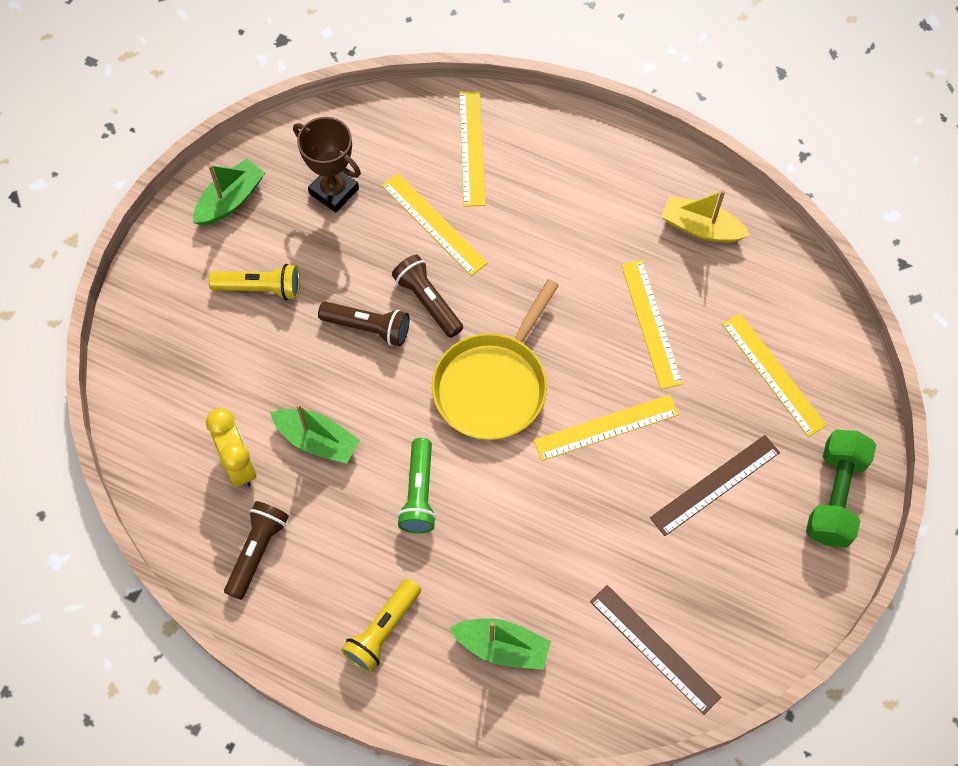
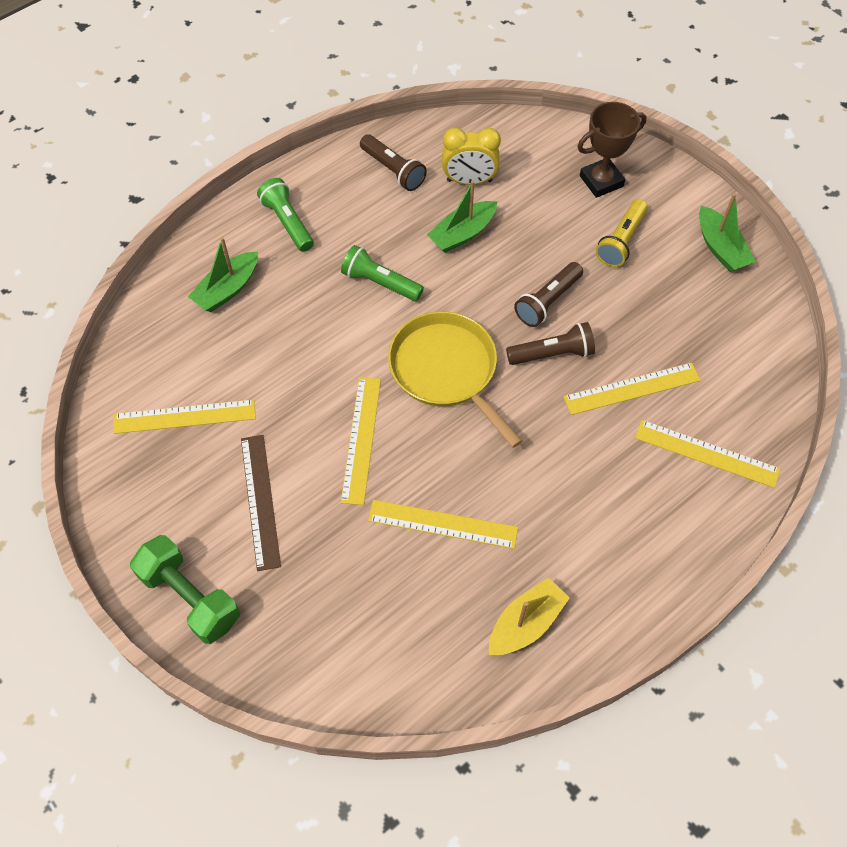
camera: 115 degrees right, 5 degrees down
brown trophy [293,117,361,212] -> brown trophy moved to [577,102,646,198]
yellow flashlight [341,579,421,673] -> green flashlight [257,178,314,252]
brown ruler [590,585,721,715] -> none
yellow ruler [722,313,827,437] -> yellow ruler moved to [113,399,256,434]

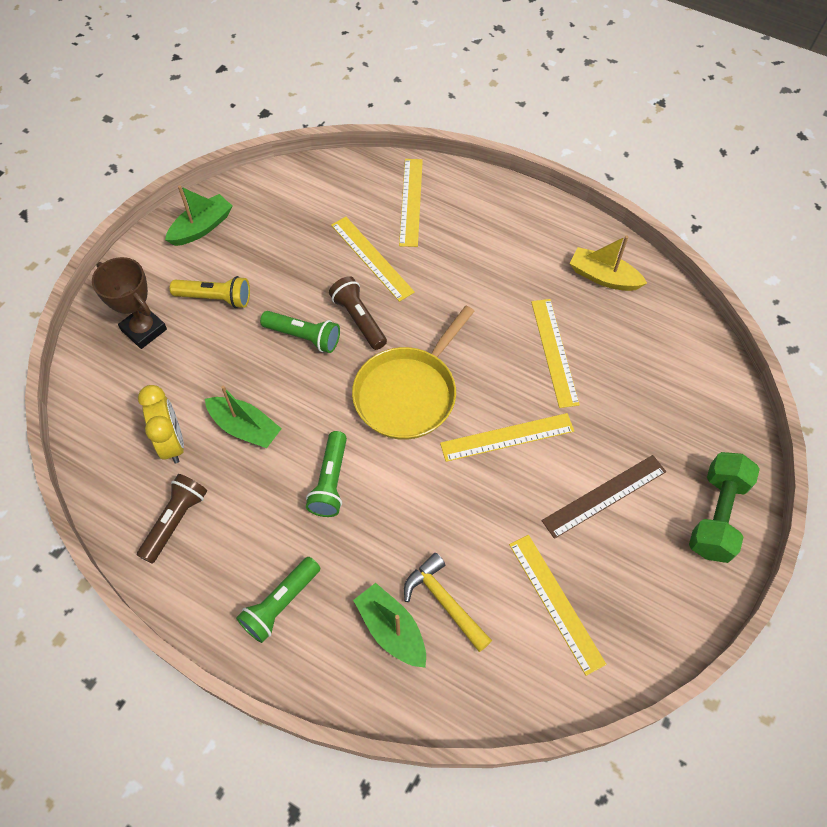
camera: 110 degrees left, 0 degrees up
green boat [188,237,258,312] -> green boat turned 150 degrees counterclockwise [353,583,426,668]
brown flashlight [514,262,583,327] -> green flashlight [260,311,340,353]
none -> yellow hammer [404,553,492,652]

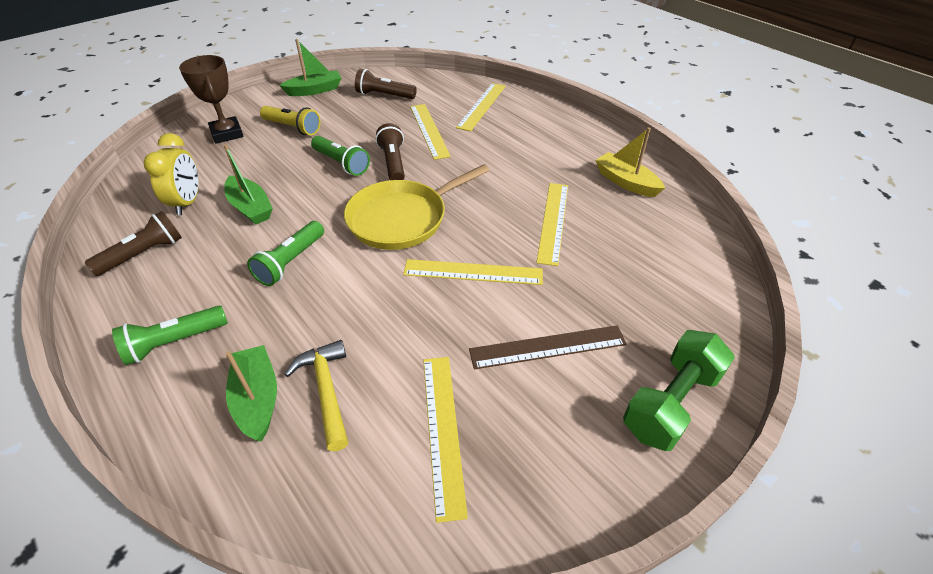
camera: 20 degrees right, 15 degrees down
none -> brown flashlight [355,69,417,99]

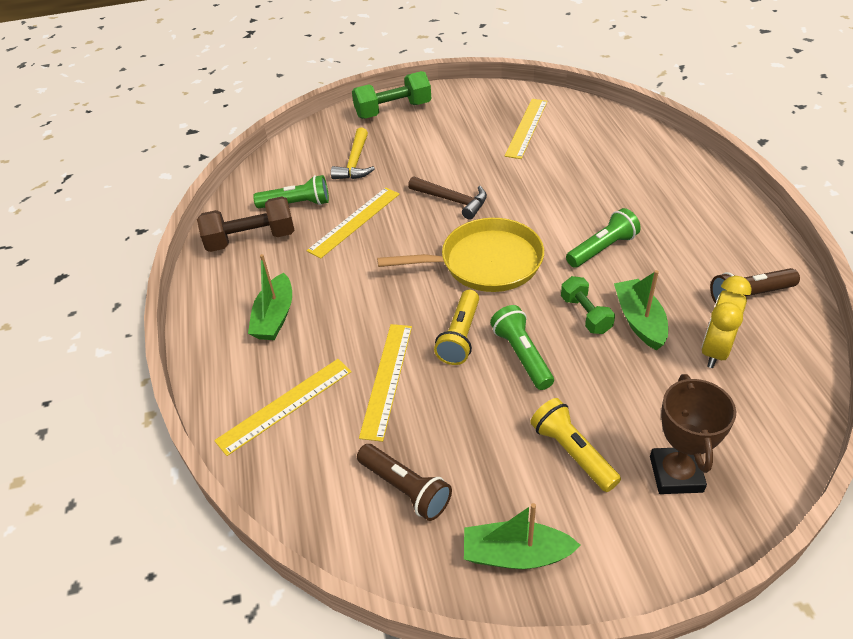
camera: 150 degrees left, 0 degrees up
green flashlight [112,306,228,365] -> green flashlight moved to [253,175,329,208]
green boat [226,345,277,442] -> green boat moved to [248,254,292,340]
yellow hammer [284,340,348,451] -> yellow hammer moved to [331,128,375,179]
brown flashlight [376,123,405,180] -> yellow flashlight [434,290,479,365]
yellow ruler [403,259,543,285] -> brown hammer [408,176,487,220]
brown ruler [469,325,627,369] -> none
yellow boat [595,127,665,197] -> brown dumbbell [197,197,295,252]
none -> green dumbbell [561,276,615,334]

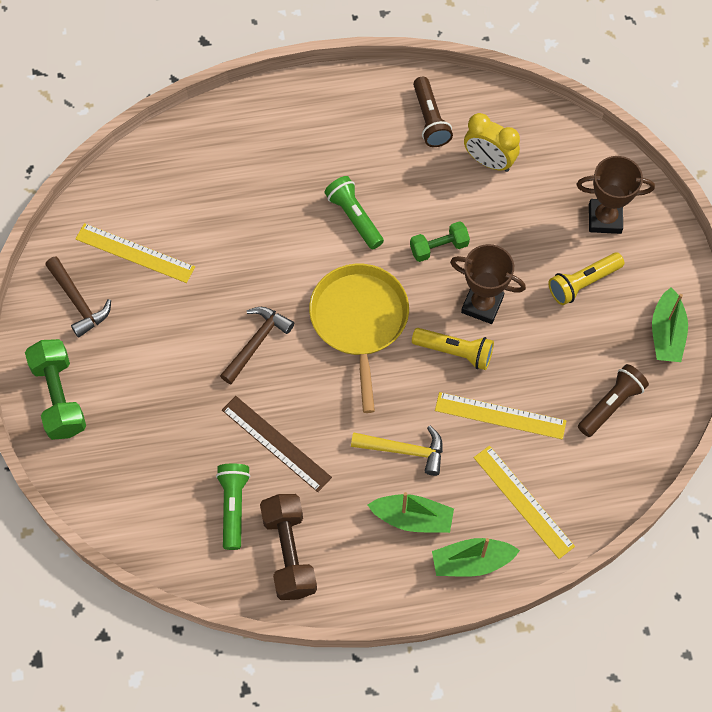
camera: 90 degrees left, 20 degrees up
yellow ruler [307,187,400,259] -> brown ruler [222,396,332,492]
yellow hammer [331,128,375,179] -> yellow hammer moved to [351,426,443,476]
green flashlight [490,305,554,390] -> brown trophy [450,244,526,324]
green boat [614,270,668,350] -> green boat moved to [432,538,520,577]
none -> brown hammer [45,257,111,338]

